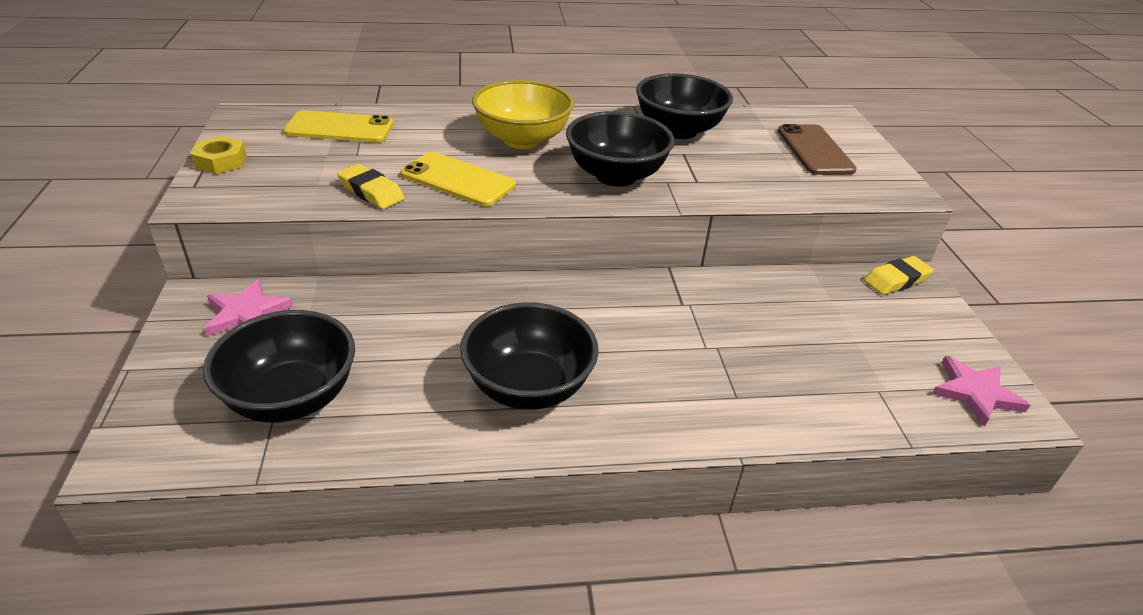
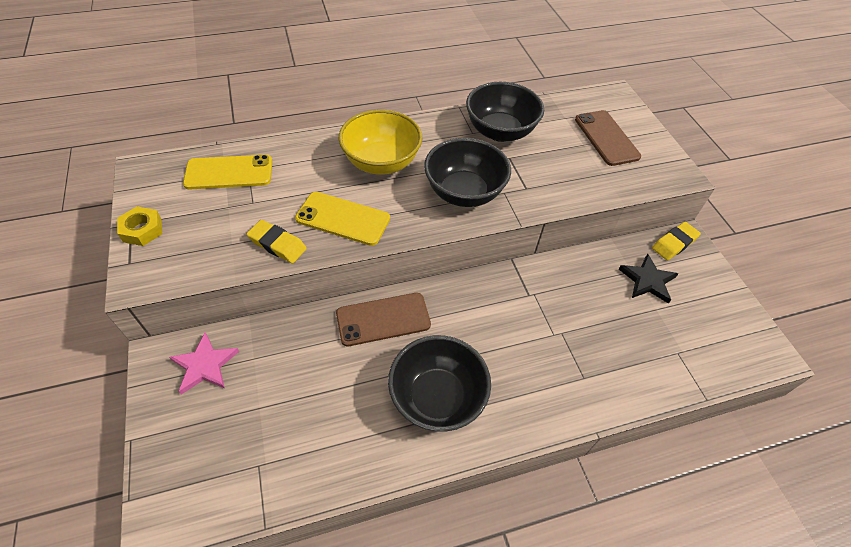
camera: 10 degrees left, 15 degrees up
black bowl [203,310,355,423] -> none
pink star [932,356,1030,427] -> none
none -> brown phone [336,293,431,346]
none -> black star [619,254,678,304]

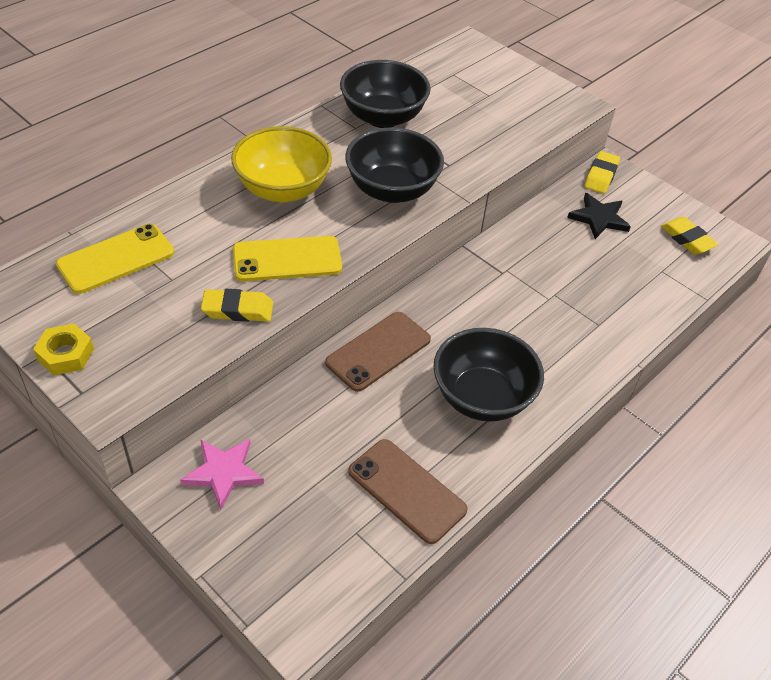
camera: 30 degrees left, 5 degrees down
brown phone [575,110,641,166] -> brown phone moved to [348,439,468,544]
none -> yellow eraser [661,217,719,255]

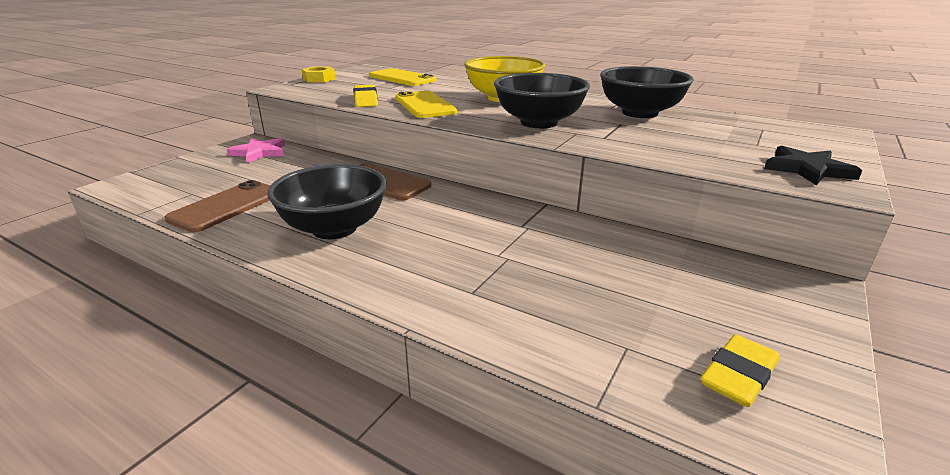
camera: 80 degrees right, 20 degrees down
black star [567,193,631,239] -> black star moved to [764,146,862,186]
yellow eraser [584,151,620,194] -> none

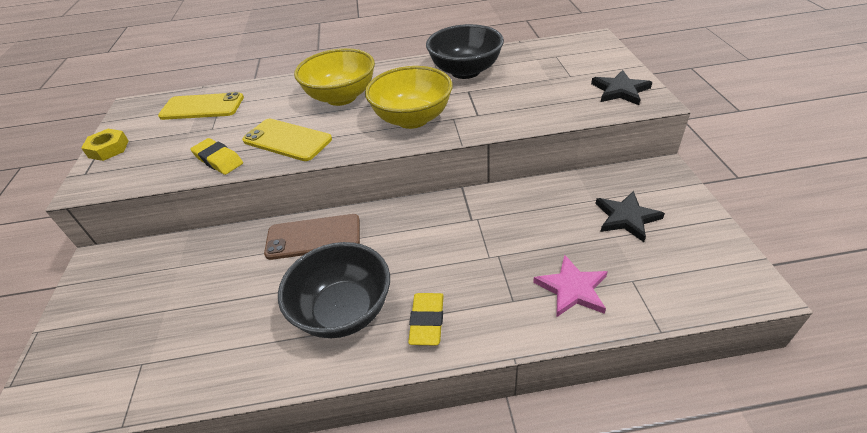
camera: 35 degrees left, 15 degrees up
brown phone [164,180,270,232] -> none
pink star [227,138,285,163] -> pink star moved to [533,255,608,317]
black bowl [494,73,590,128] -> yellow bowl [365,66,452,129]
yellow eraser [700,334,779,407] -> yellow eraser moved to [408,293,444,346]
none -> black star [595,191,665,242]

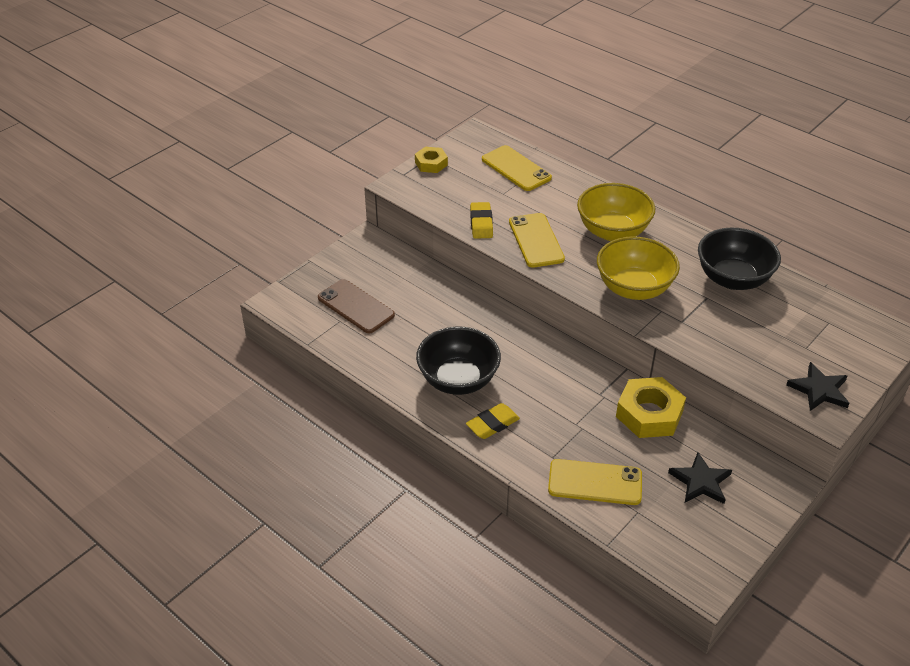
camera: 45 degrees right, 0 degrees up
brown phone [264,214,360,260] -> brown phone moved to [318,279,395,333]
pink star [533,255,608,317] -> yellow phone [548,459,642,505]
none -> yellow nut [616,377,686,438]

